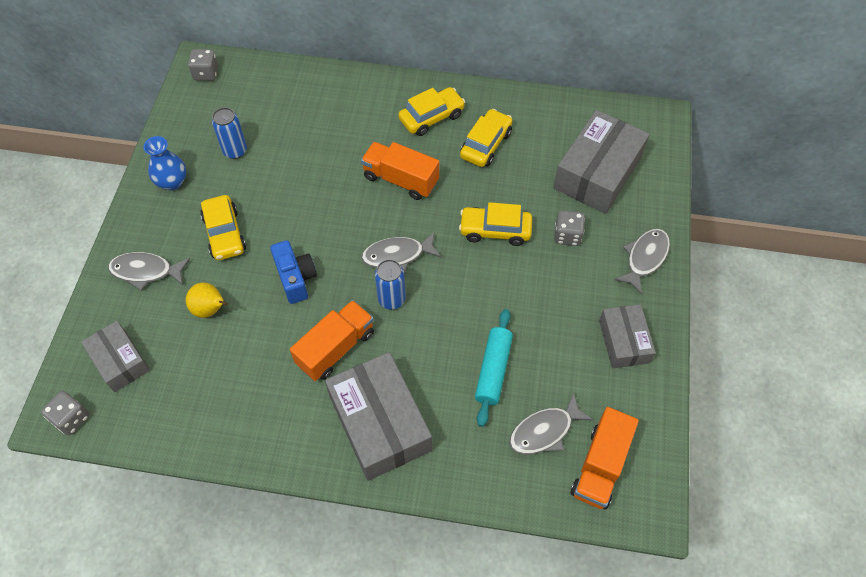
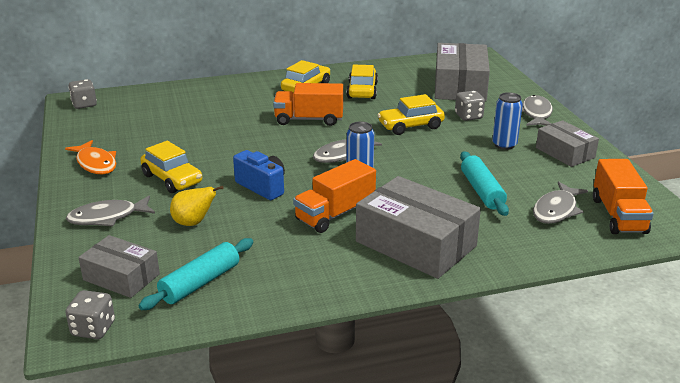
camera: 25 degrees left, 30 degrees down
blue vase [143,136,187,190] -> orange fish [65,140,116,174]
blue can [212,107,247,159] -> blue can moved to [492,92,523,150]
orange truck [290,300,374,381] -> orange truck turned 150 degrees counterclockwise [293,159,376,233]
none -> turquoise rolling pin [139,238,253,310]

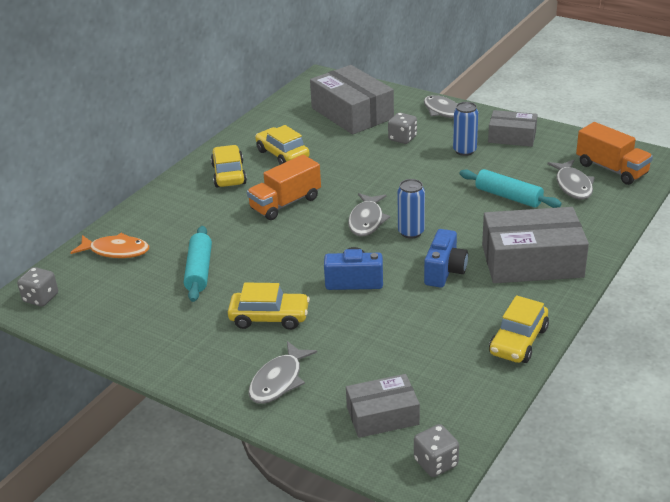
camera: 40 degrees left, 5 degrees up
orange fish [65,140,116,174] -> orange fish moved to [70,233,149,258]
turquoise rolling pin [139,238,253,310] -> turquoise rolling pin moved to [184,226,212,302]
yellow pear [170,186,223,226] -> none
orange truck [293,159,376,233] -> blue camera [424,229,468,288]
yellow car [378,94,445,135] -> yellow car moved to [489,295,549,363]

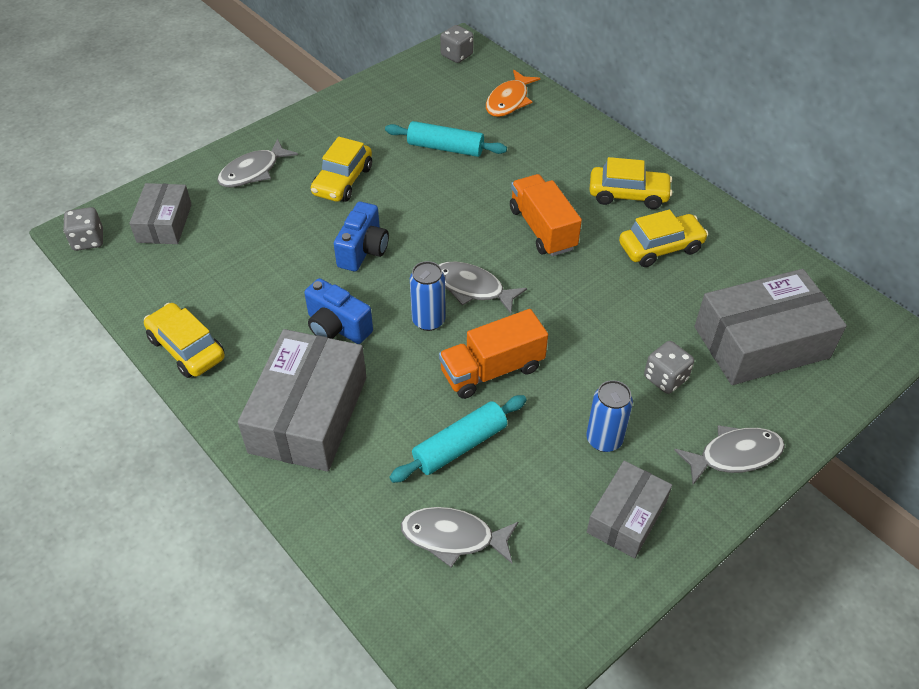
camera: 105 degrees right, 15 degrees up
grey fish [248,341,317,404] -> grey fish turned 90 degrees counterclockwise [217,139,298,187]
orange truck [576,122,653,185] -> orange truck moved to [439,309,548,399]

